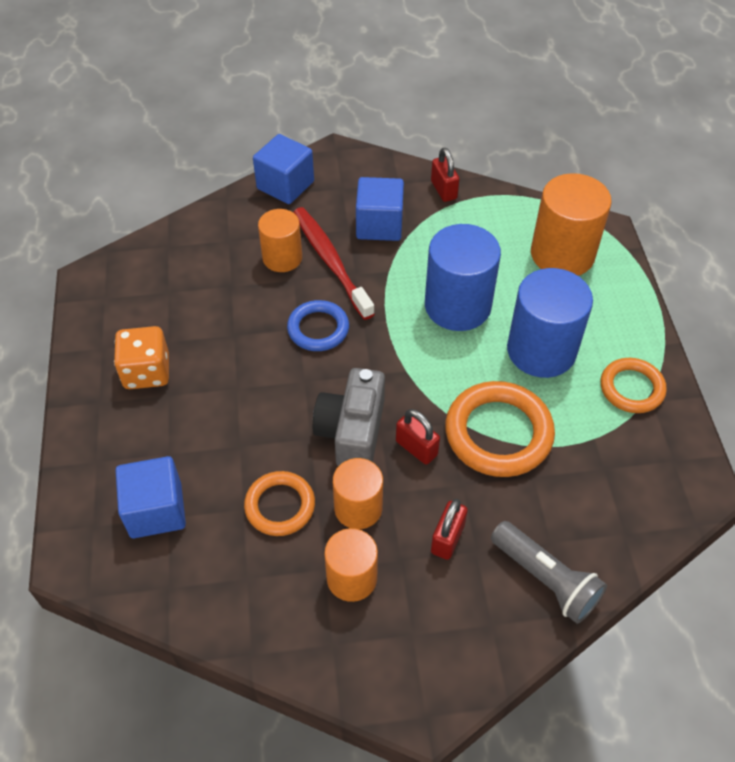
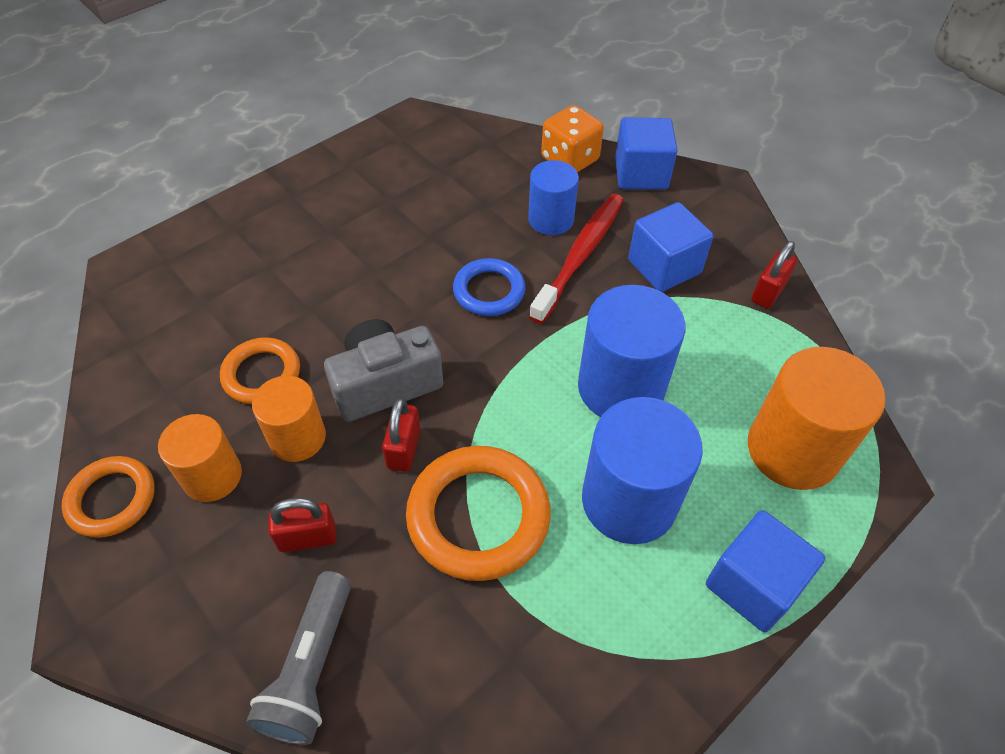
camera: 55 degrees right, 0 degrees up
orange dice [114,326,169,389] -> orange dice moved to [541,105,604,172]
blue cube [116,456,186,538] -> blue cube moved to [706,510,825,632]
orange cylinder [258,209,302,272] -> blue cylinder [528,160,579,235]
orange ring [601,358,667,413] -> orange ring moved to [62,456,155,538]

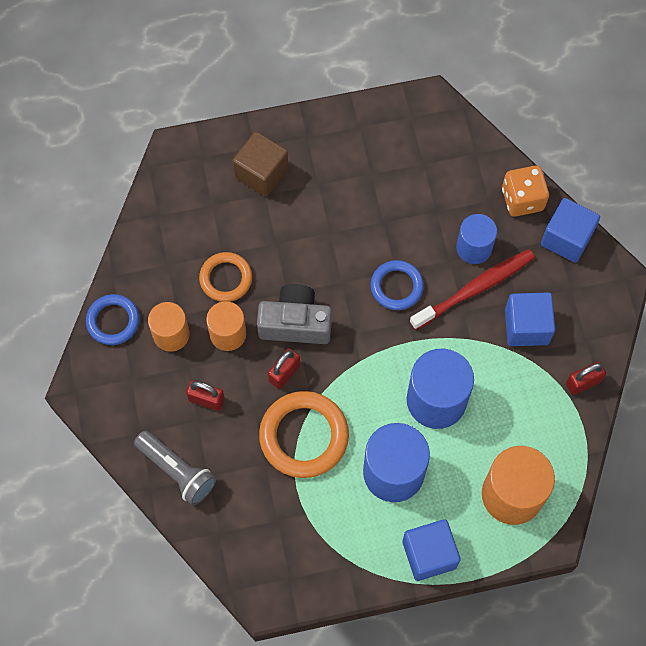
camera: 30 degrees right, 15 degrees up
orange ring [62,456,155,538] -> blue ring [86,294,140,345]
grey flashlight [246,571,351,745] -> grey flashlight turned 90 degrees counterclockwise [134,431,216,506]
none -> brown cube [233,132,289,197]

